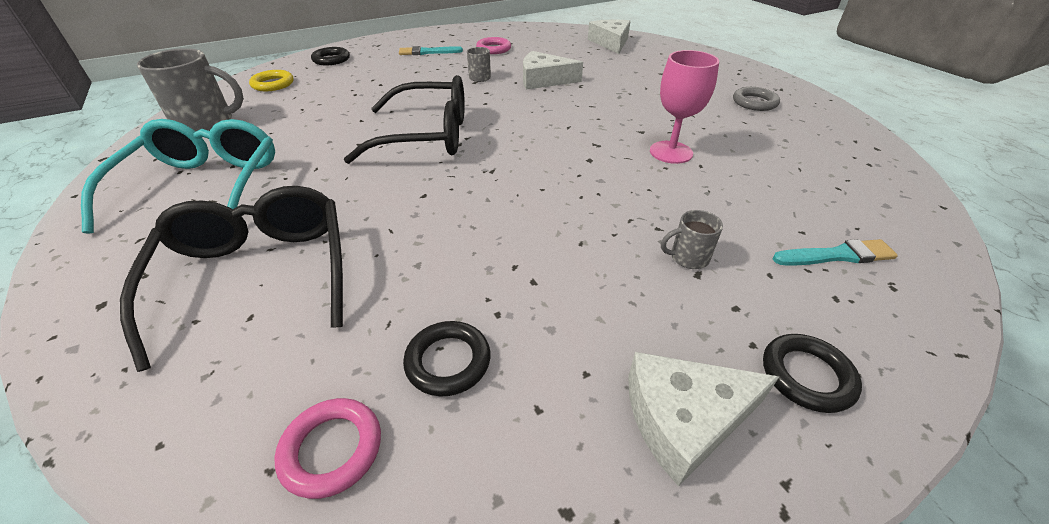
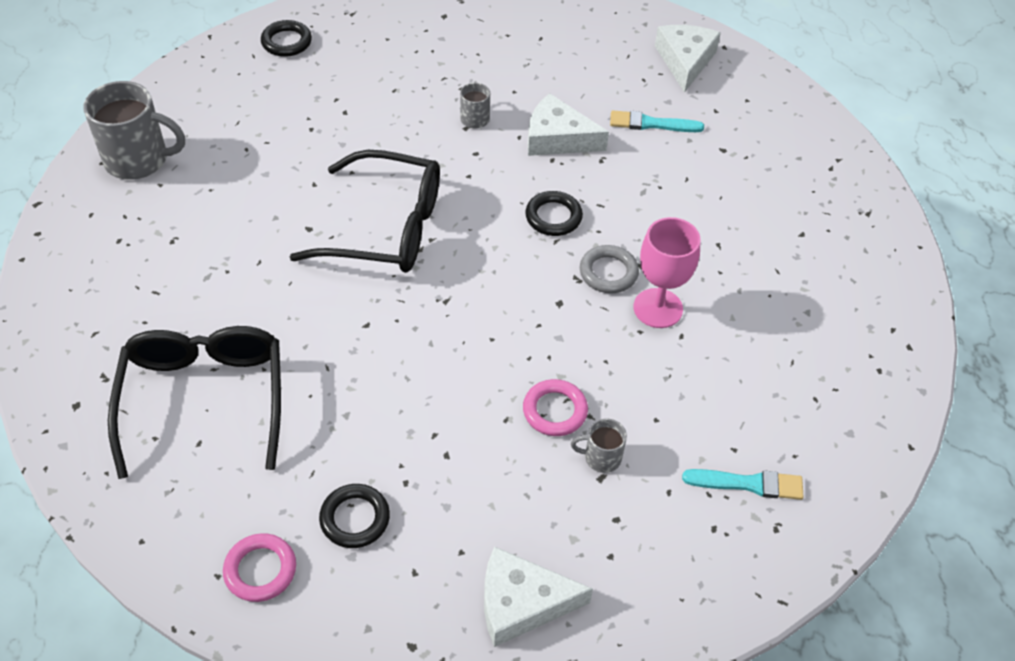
camera: 10 degrees right, 10 degrees up
turquoise glasses [81,119,275,234] -> none
yellow ring [249,70,294,91] -> none
turquoise brush [399,46,463,55] -> turquoise brush moved to [610,110,704,132]
pink ring [476,37,511,54] -> pink ring moved to [523,379,588,436]
grey ring [733,87,780,111] -> grey ring moved to [580,245,639,293]
black ring [763,334,862,413] -> black ring moved to [525,191,583,236]

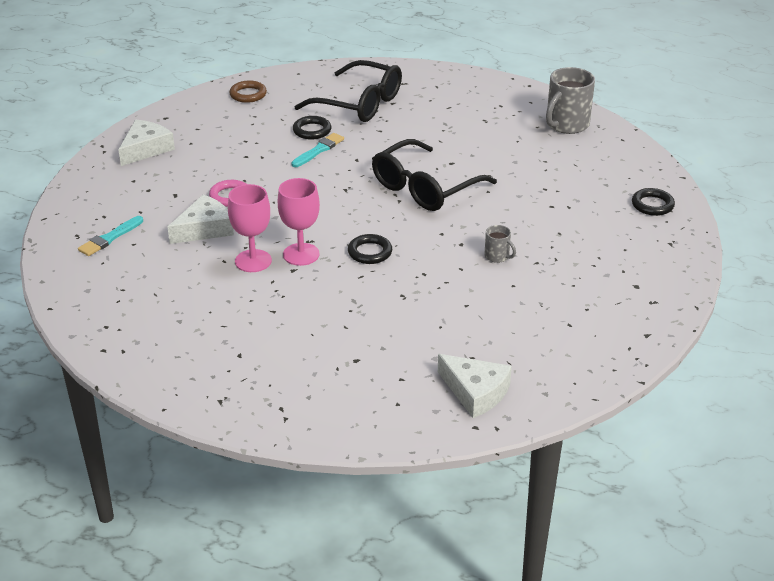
camera: 125 degrees right, 15 degrees down
pink ring [223,533,296,602] -> brown ring [229,80,267,103]
black ring [319,484,390,548] -> black ring moved to [293,116,331,140]
white cheese [528,93,609,156] -> white cheese moved to [168,194,234,244]
grey mug [571,419,627,473] -> none
grey ring [580,245,639,293] -> pink goblet [278,178,320,266]
turquoise brush [610,110,704,132] -> turquoise brush moved to [291,133,344,167]

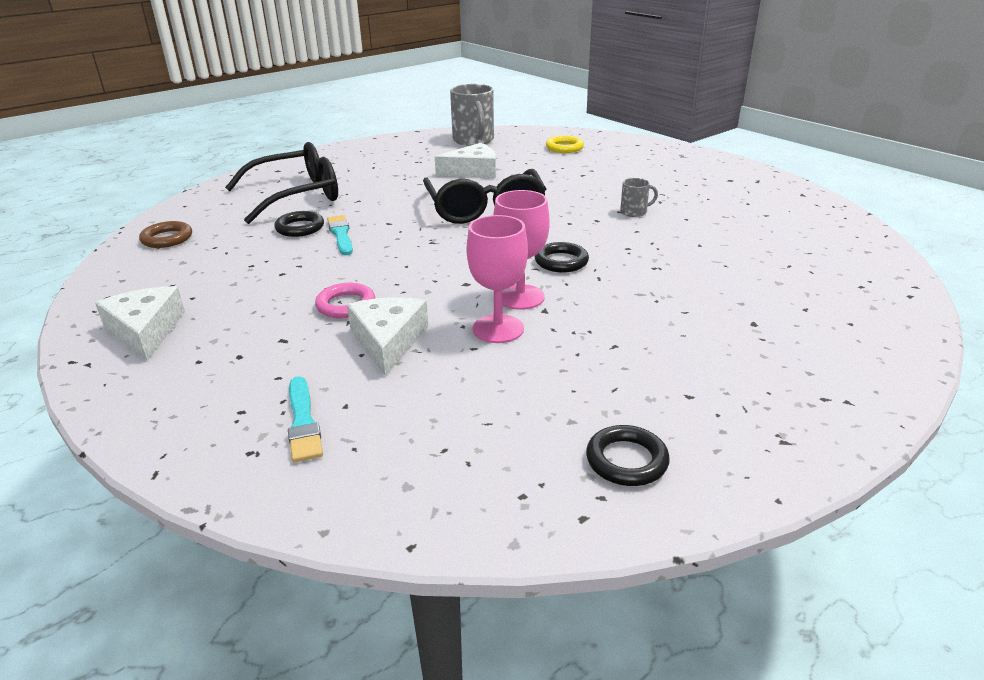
camera: 55 degrees left, 5 degrees down
white cheese [438,354,512,418] -> white cheese moved to [435,143,496,178]
black ring [632,188,675,216] -> black ring moved to [586,425,670,486]
none -> yellow ring [546,136,584,153]

